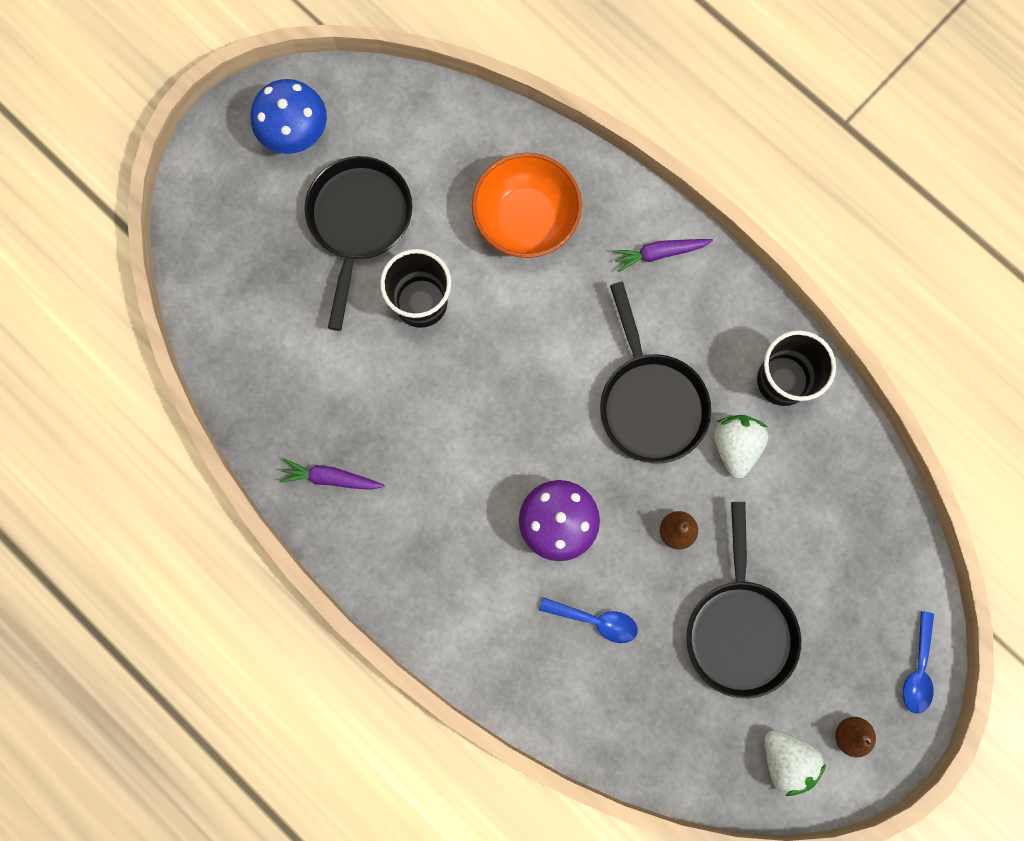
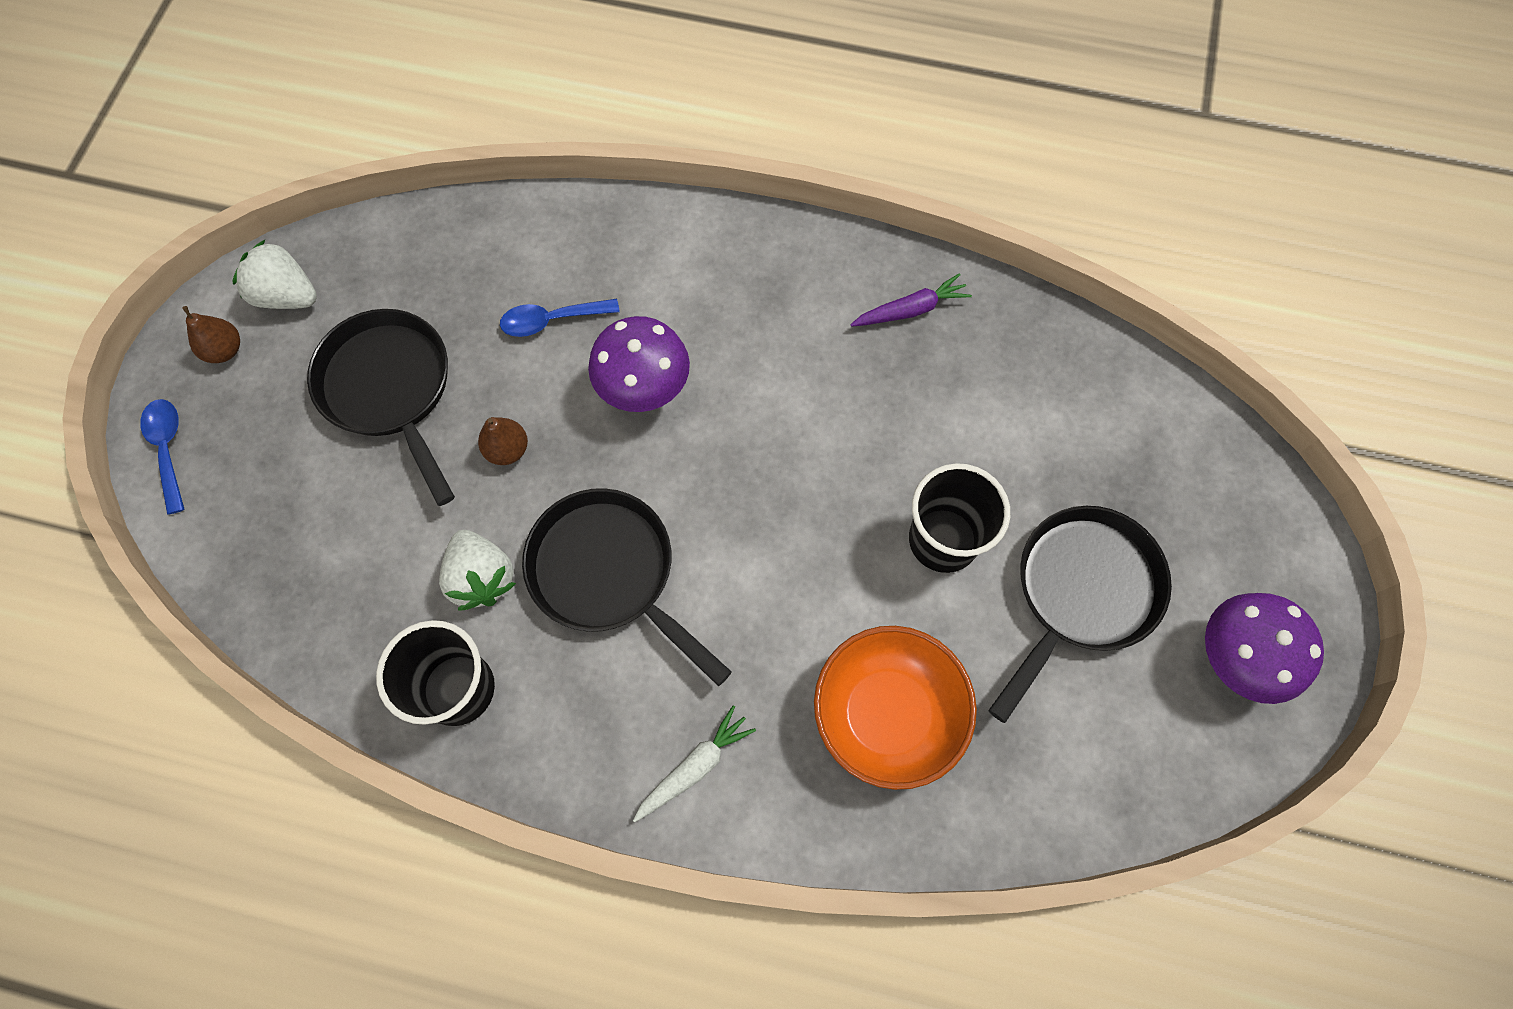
camera: 150 degrees right, 10 degrees down
blue mushroom [251,79,327,154] -> purple mushroom [1205,593,1324,704]
black pan [305,156,412,331] -> black pan turned 120 degrees counterclockwise [988,506,1172,723]
purple carrot [612,239,713,272] -> white carrot [633,705,756,822]

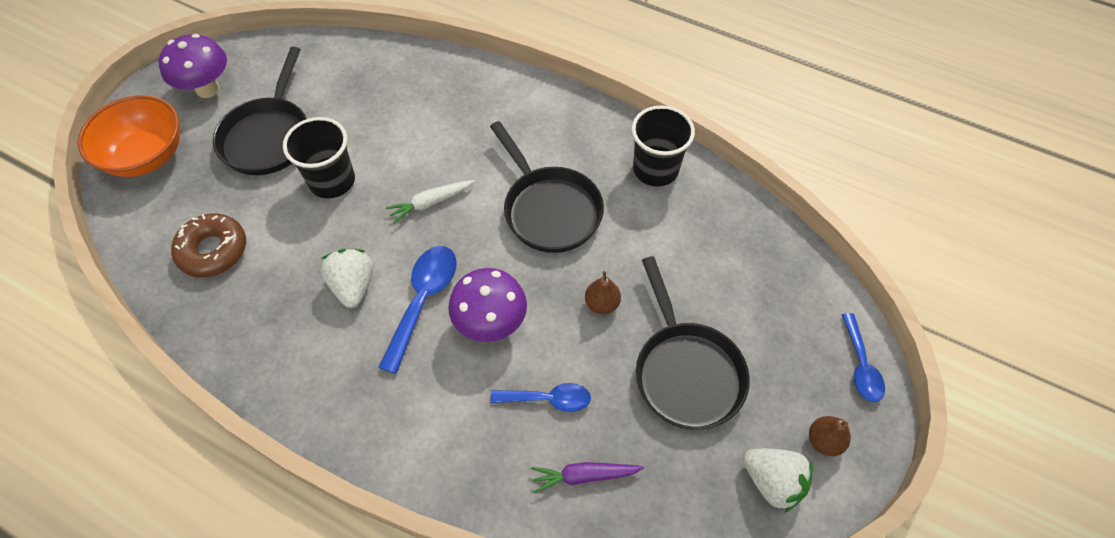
camera: 165 degrees left, 10 degrees down
white strawberry [439,530,516,610] -> white strawberry moved to [321,249,373,308]
white carrot [633,705,756,822] -> white carrot moved to [386,180,475,224]
orange bowl [814,626,977,790] -> orange bowl moved to [78,95,180,177]
purple carrot [850,273,972,327] -> purple carrot moved to [531,462,644,494]
black pan [988,506,1172,723] -> black pan turned 45 degrees counterclockwise [213,47,307,175]
none -> brown donut [171,213,246,277]
none -> blue spoon [378,246,457,374]

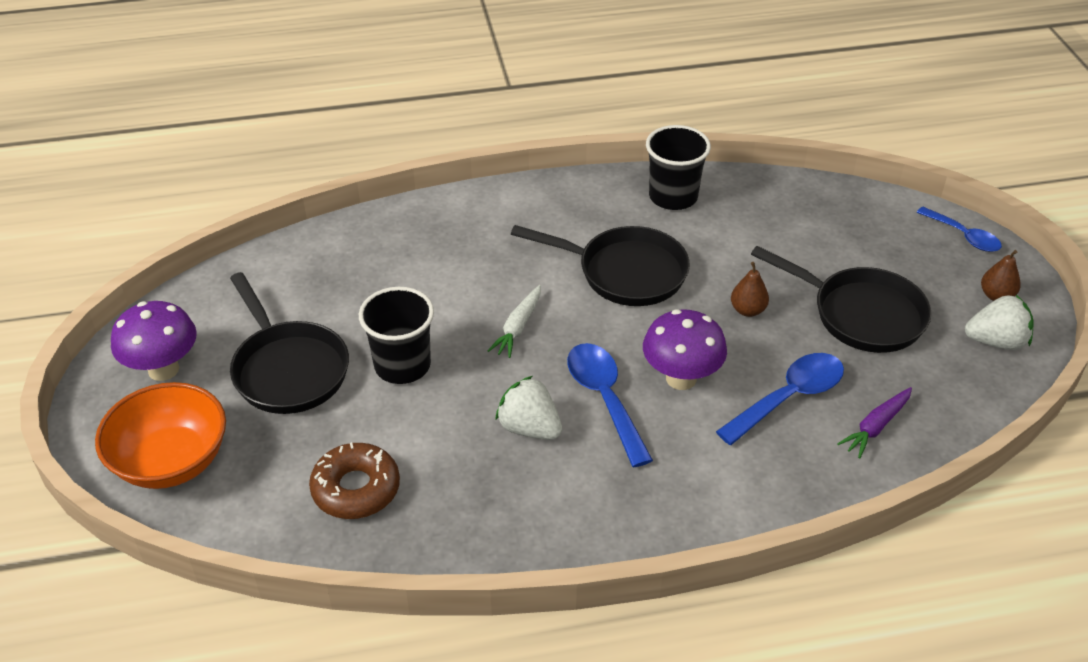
camera: 40 degrees left, 15 degrees down
blue spoon [491,383,591,412] -> blue spoon [716,353,844,445], size x1.52

